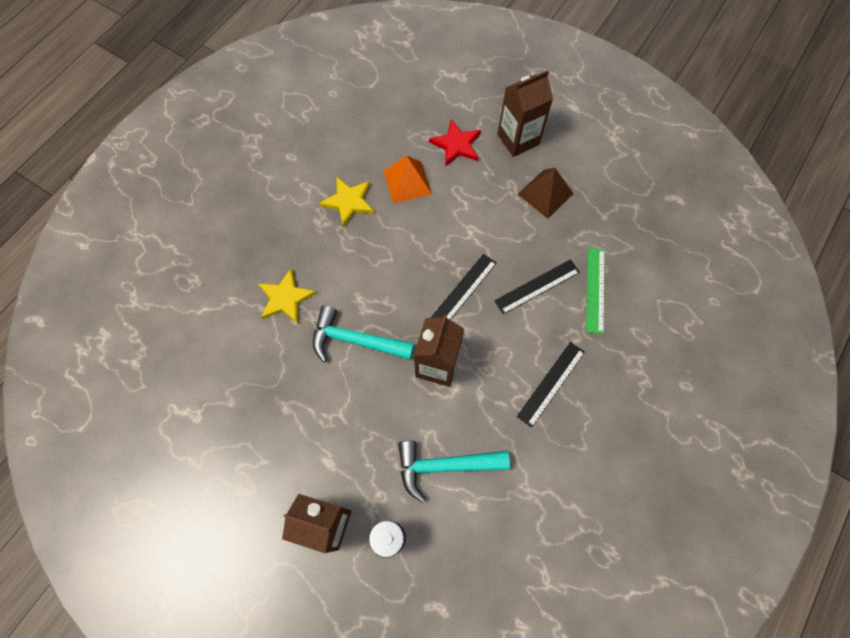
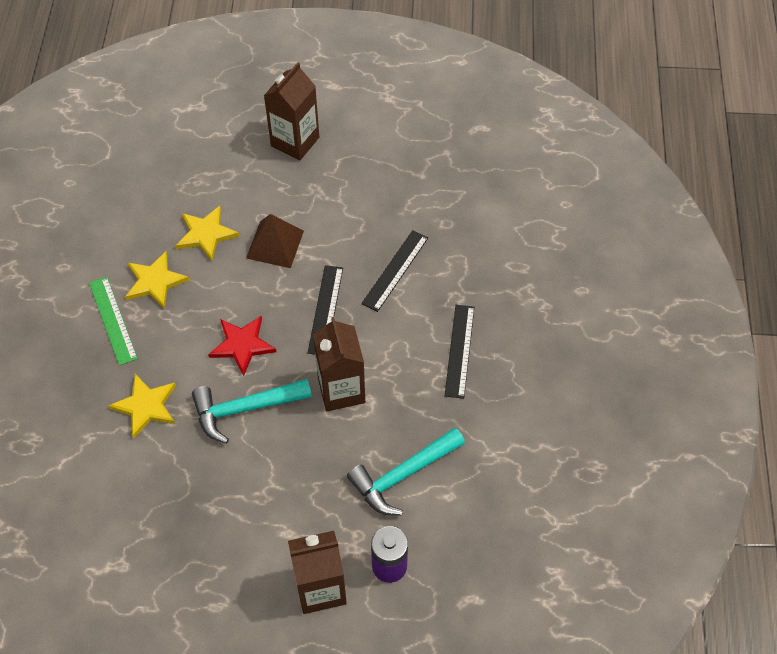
camera: 30 degrees left, 10 degrees down
orange pyramid [384,155,432,204] -> yellow star [175,206,239,261]
red star [429,119,481,167] -> red star moved to [208,316,277,376]
brown pyramid [518,168,573,219] -> brown pyramid moved to [246,214,304,268]
green ruler [586,248,605,334] -> green ruler moved to [89,277,138,366]

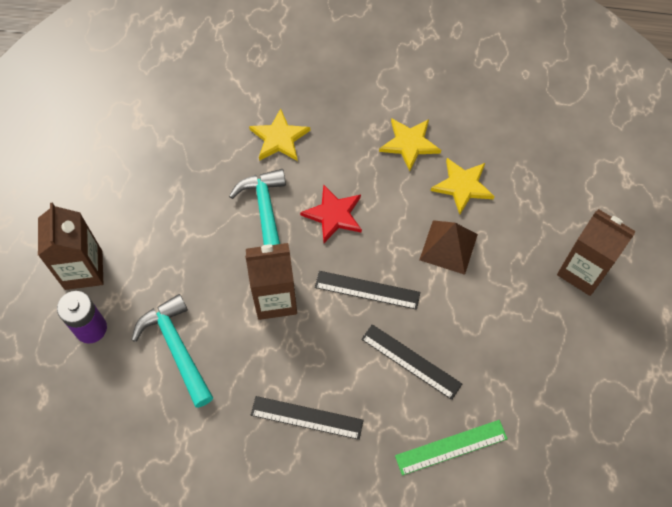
camera: 95 degrees right, 5 degrees up
green ruler [89,277,138,366] -> green ruler moved to [395,420,508,475]

